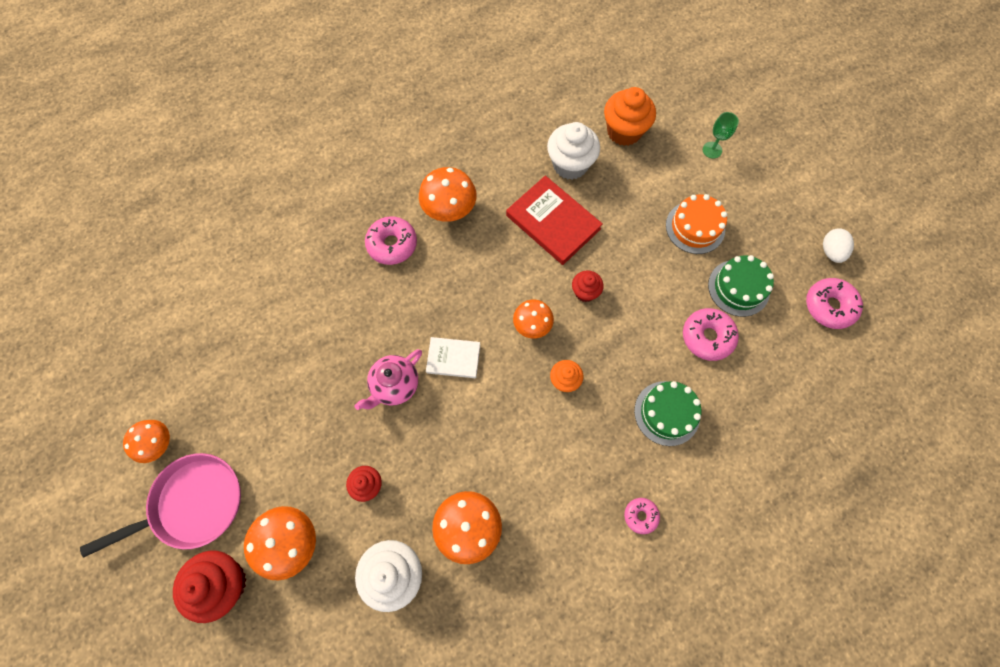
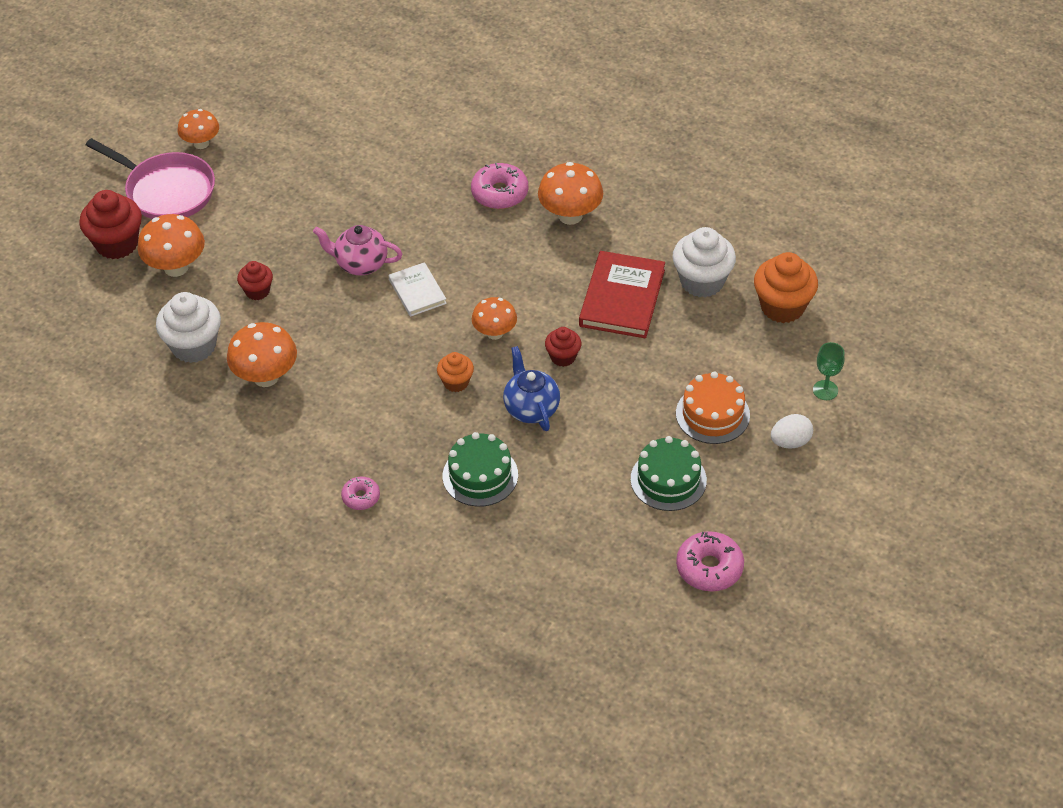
camera: 60 degrees right, 20 degrees down
pink donut [683,308,739,361] -> none
white egg [823,228,854,263] -> white egg moved to [771,414,813,449]
none -> blue teapot [503,346,560,431]

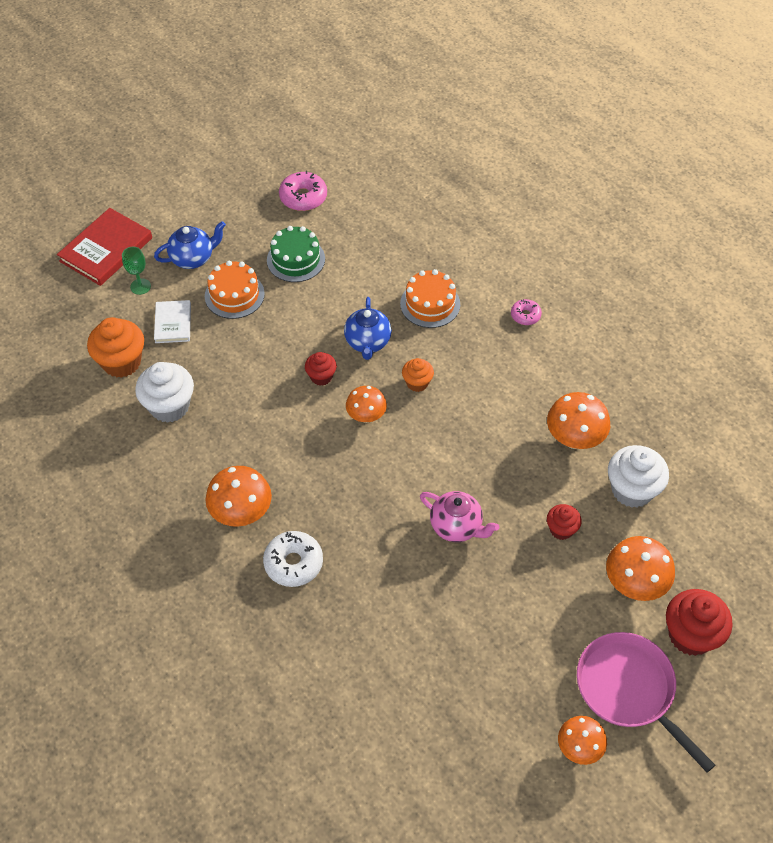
camera: 160 degrees left, 5 degrees up
white book [389,262,447,317] -> white book moved to [154,300,191,343]
green cake [443,432,518,507] -> orange cake [400,269,460,328]
pink donut [471,163,528,209] -> white donut [263,531,323,587]
red book [579,251,665,338] -> red book moved to [57,208,152,286]
white egg [771,414,813,449] -> blue teapot [154,221,226,269]

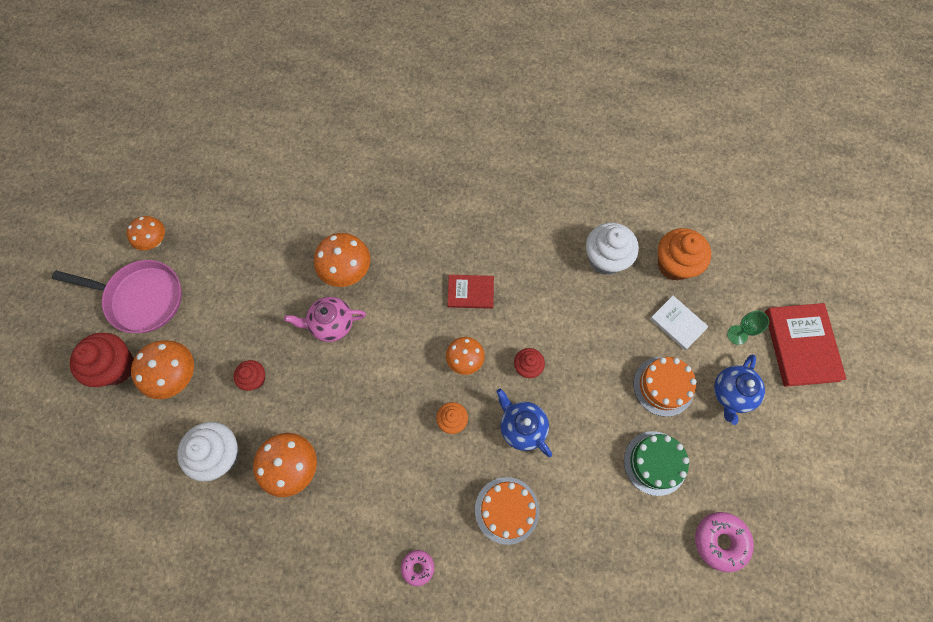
camera: 140 degrees right, 15 degrees up
orange mushroom [205,466,272,527] -> orange mushroom moved to [314,233,370,287]
white donut [263,531,323,587] -> none
none -> red book [448,275,494,309]

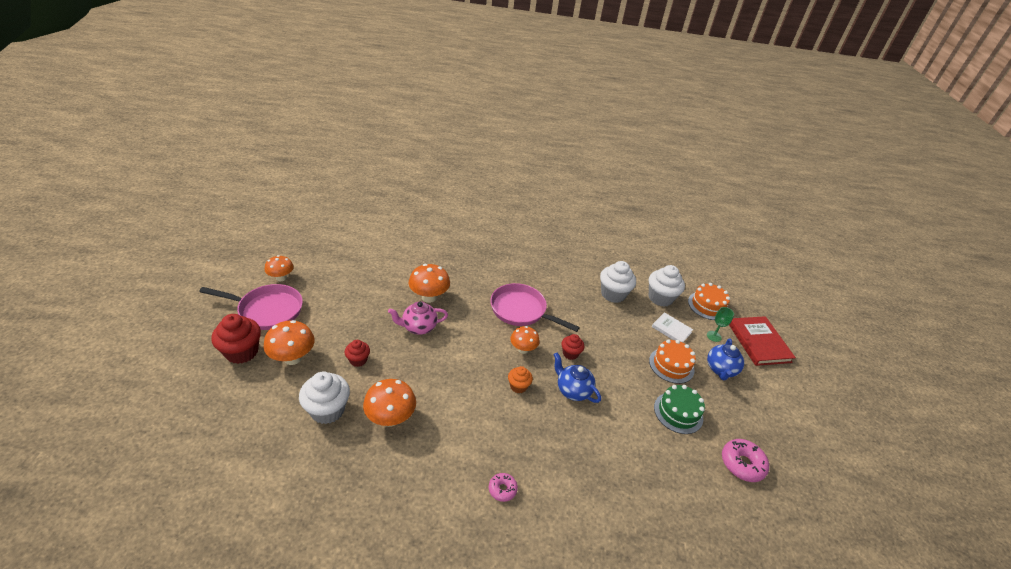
camera: 10 degrees left, 30 degrees down
red book [448,275,494,309] -> pink pan [490,283,580,332]
orange cake [475,477,539,545] -> orange cake moved to [688,283,730,320]
orange cupcake [658,228,711,281] -> white cupcake [649,265,685,307]

